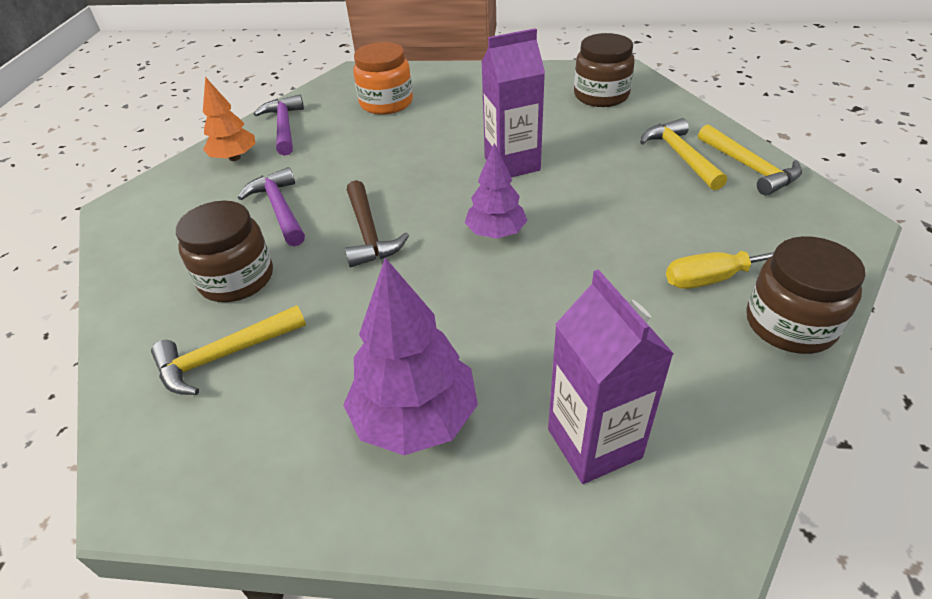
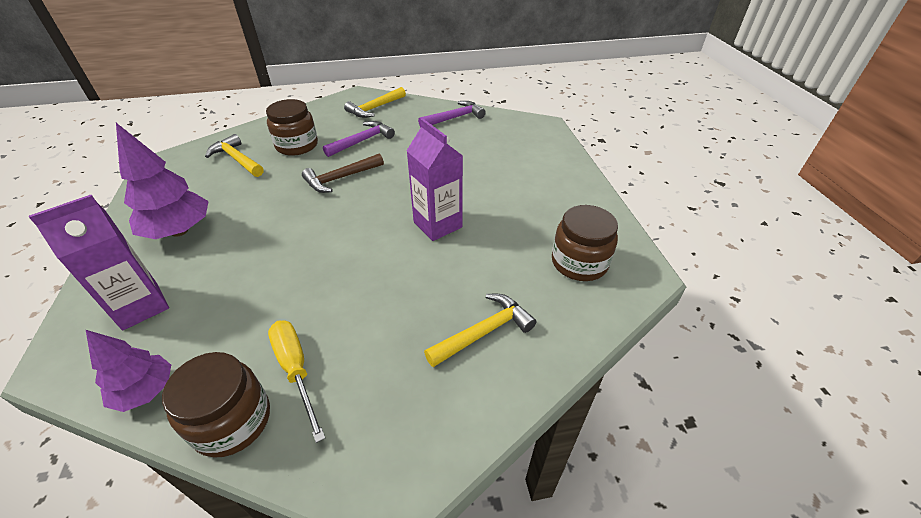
camera: 70 degrees right, 0 degrees up
orange tree [203,77,255,161] -> none
orange jar [353,42,413,115] -> none
purple tree [465,143,528,239] -> purple tree moved to [86,330,171,412]
yellow hammer [698,124,802,196] -> yellow hammer moved to [344,87,406,118]

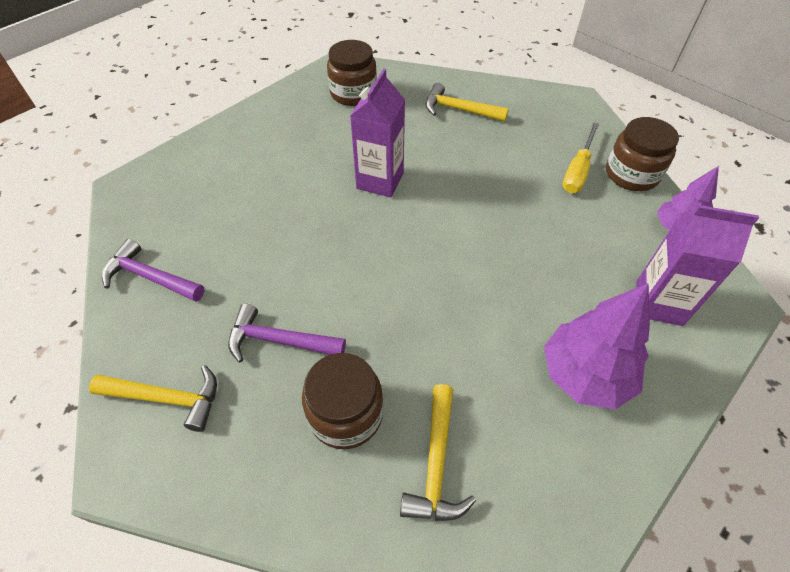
camera: 125 degrees left, 10 degrees up
brown hammer [302,153,384,193] -> none

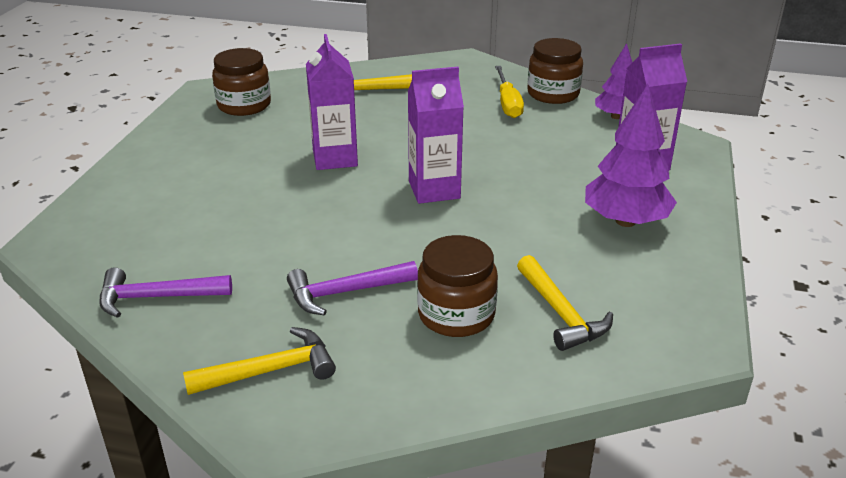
camera: 30 degrees left, 20 degrees down
none -> purple carton [408,67,464,204]

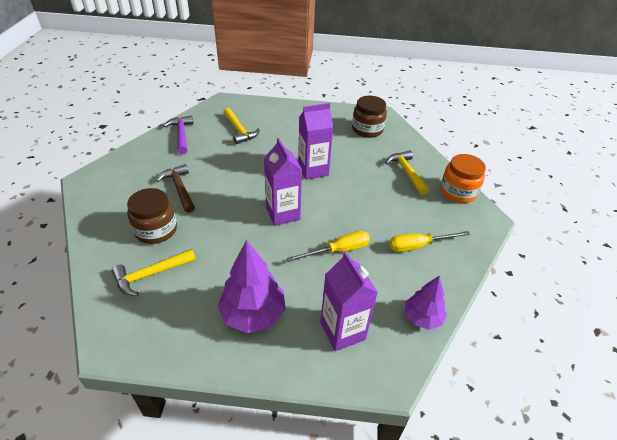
camera: 80 degrees right, 10 degrees up
yellow hammer [183,327,336,395] -> yellow hammer moved to [223,108,260,144]
purple hammer [287,261,418,316] -> brown hammer [156,164,195,213]
brown jar [527,38,583,104] -> none
none -> yellow screwdriver [287,231,370,262]
none -> orange jar [440,154,486,203]

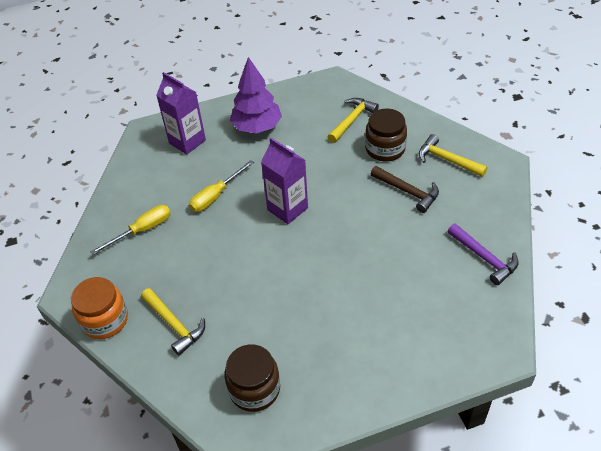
camera: 160 degrees right, 5 degrees up
yellow hammer [223,108,260,144] -> yellow hammer moved to [419,134,487,177]
purple carton [298,103,333,180] -> none
purple tree [405,275,447,330] -> none

